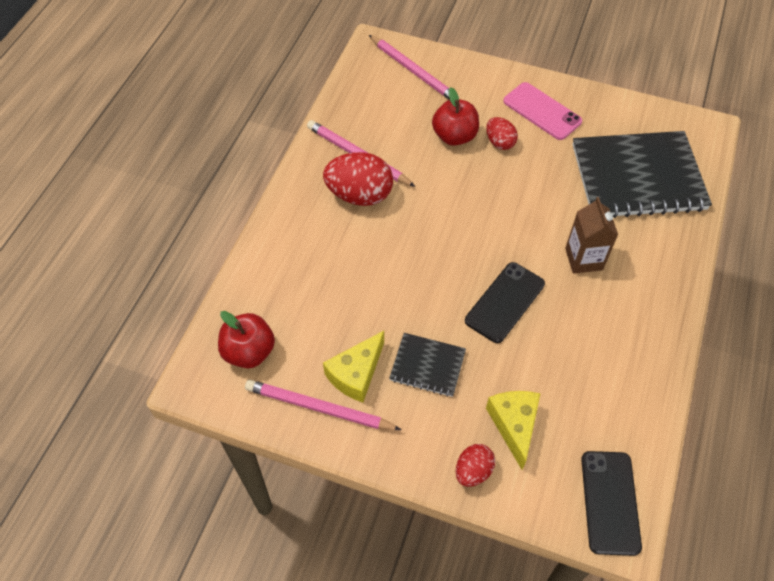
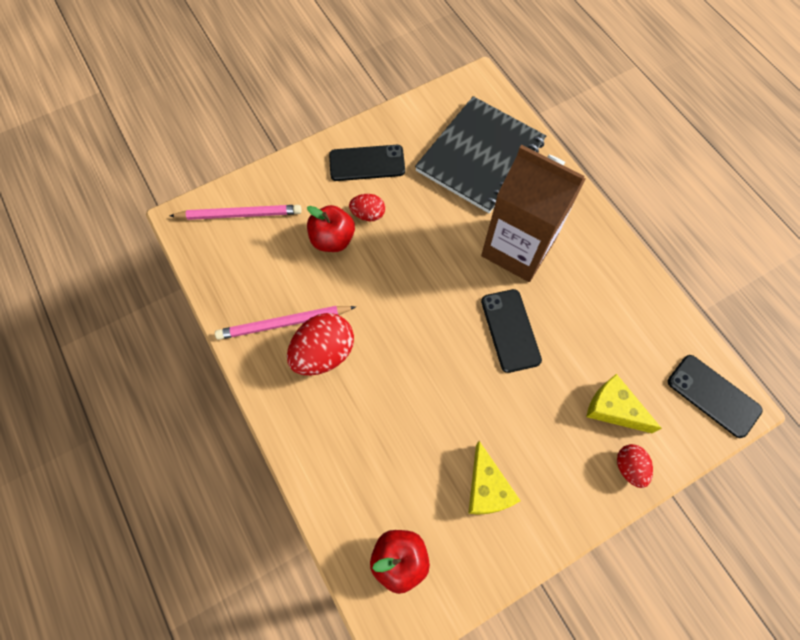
camera: 50 degrees left, 10 degrees up
pink pencil [245,380,402,430] -> none
black notebook [389,333,466,397] -> none
pink phone [503,82,582,140] -> black phone [329,145,405,181]
brown carton [565,197,618,274] -> brown carton [481,145,586,282], size x1.93

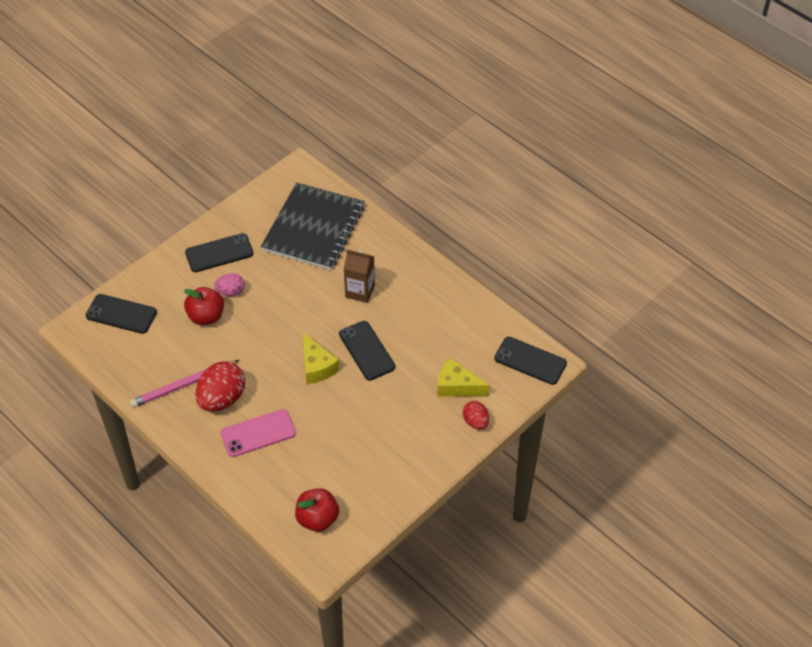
camera: 15 degrees left, 15 degrees down
pink pencil [169,205,302,220] -> black phone [86,294,157,334]
red egg [349,194,385,221] -> pink egg [214,273,245,296]
yellow cheese [468,441,521,515] -> yellow cheese moved to [303,333,340,384]
brown carton [481,145,586,282] -> brown carton [344,249,375,303], size x0.52
none -> pink phone [221,409,296,457]

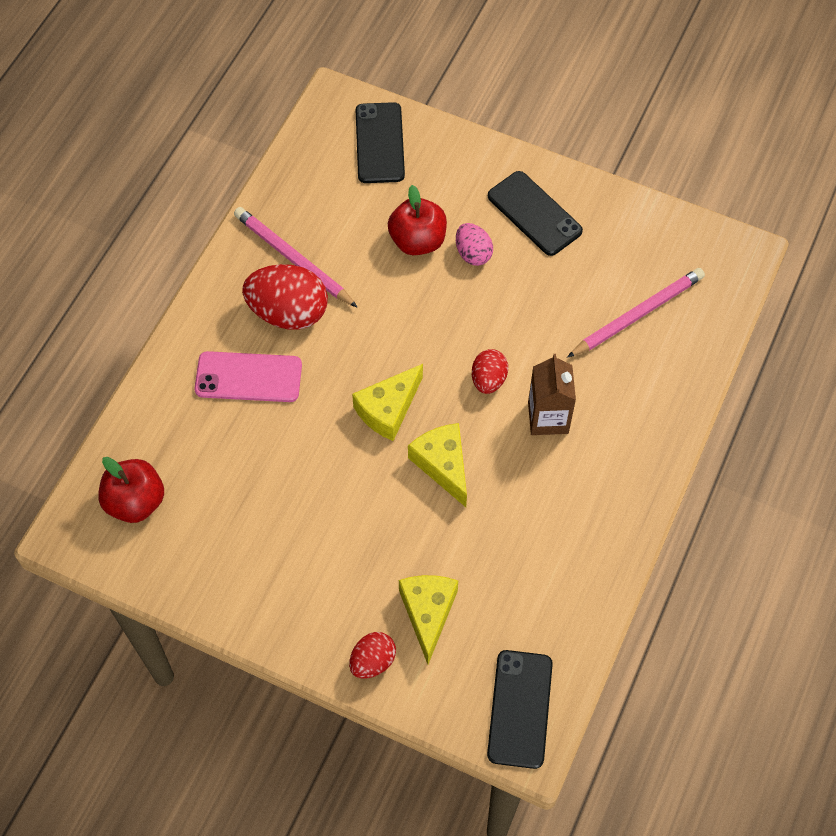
camera: 70 degrees right, 10 degrees up
pink phone [221,409,296,457] -> pink phone turned 45 degrees counterclockwise [195,351,302,402]
black notebook [261,182,365,270] -> pink pencil [567,268,705,358]
black phone [339,321,395,381] -> yellow cheese [408,423,467,507]
none -> red egg [472,349,508,394]

